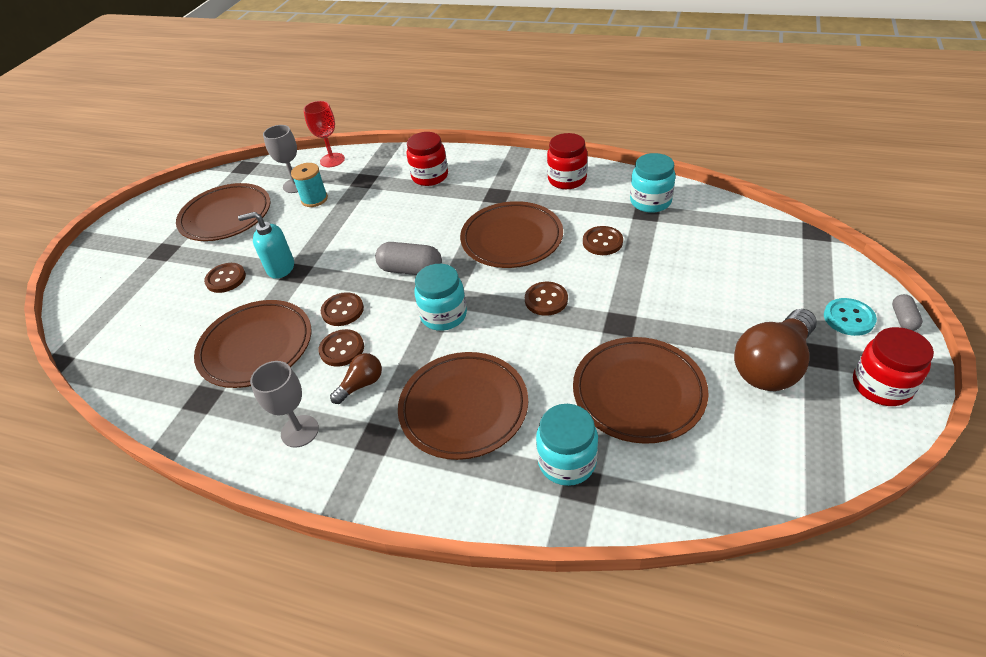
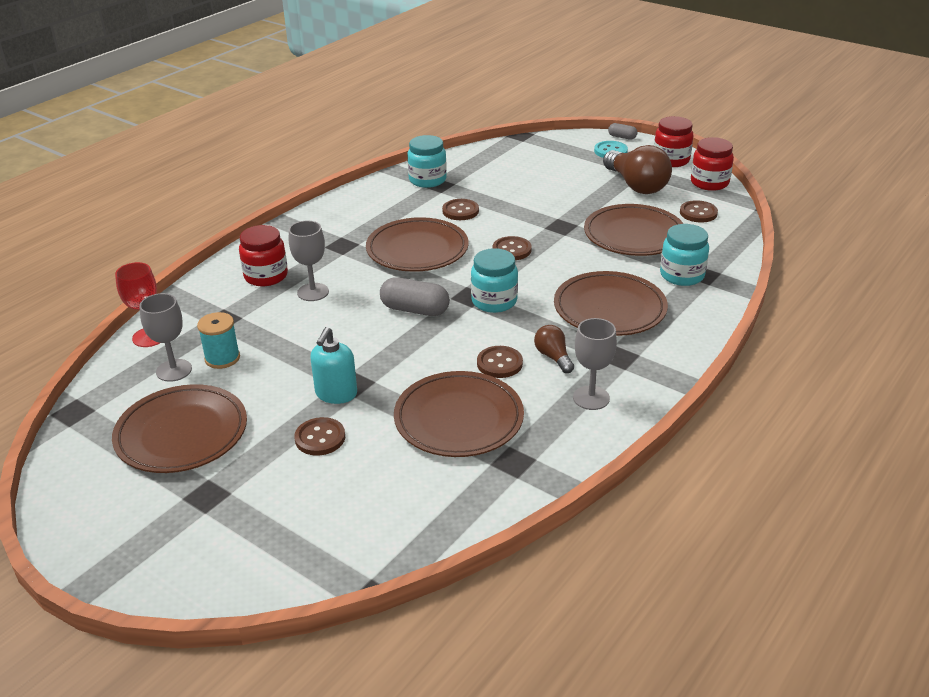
camera: 75 degrees left, 10 degrees down
brown button [321,292,364,326] -> brown button moved to [680,200,718,222]
grey capsule [375,242,442,275] -> grey capsule turned 75 degrees clockwise [380,277,450,316]
red jar [547,133,588,189] -> red jar moved to [691,137,734,191]
none -> grey goblet [289,221,329,301]

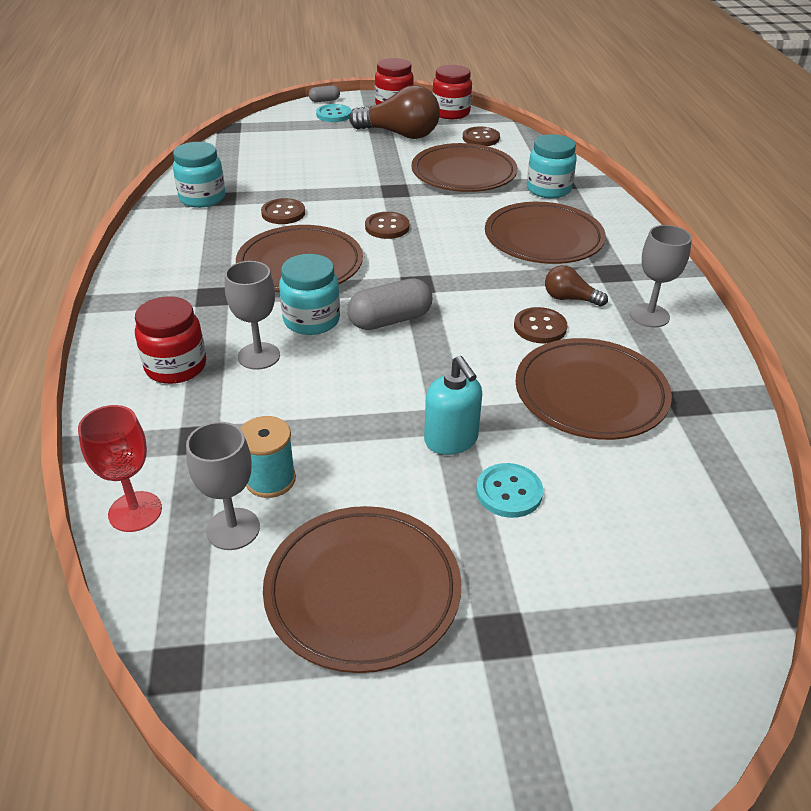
camera: 45 degrees left, 5 degrees up
brown button [294,417,345,456] -> turquoise button [476,463,543,518]
turquoise jar [471,248,518,313] -> turquoise jar moved to [279,254,340,335]

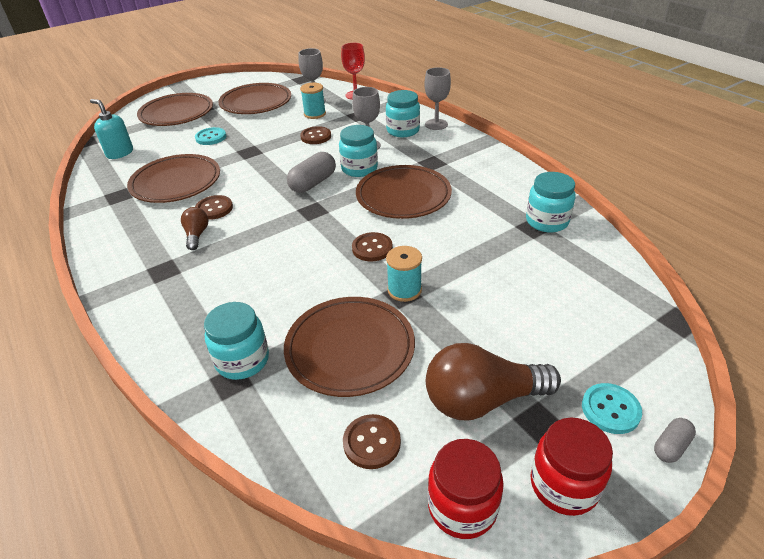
camera: 155 degrees right, 0 degrees up
red jar [135,296,206,384] -> turquoise jar [386,90,420,137]
brown button [261,198,305,224] -> brown button moved to [300,126,331,144]
turquoise soap dispenser [424,356,482,455] -> turquoise soap dispenser moved to [90,99,133,159]
brown plate [485,202,606,264] -> brown plate moved to [137,93,213,126]
brown light bulb [545,265,608,307] -> brown light bulb turned 90 degrees counterclockwise [181,207,208,250]
grey goblet [630,225,692,327] -> grey goblet moved to [424,67,451,130]
none -> turquoise spool [386,246,422,302]

